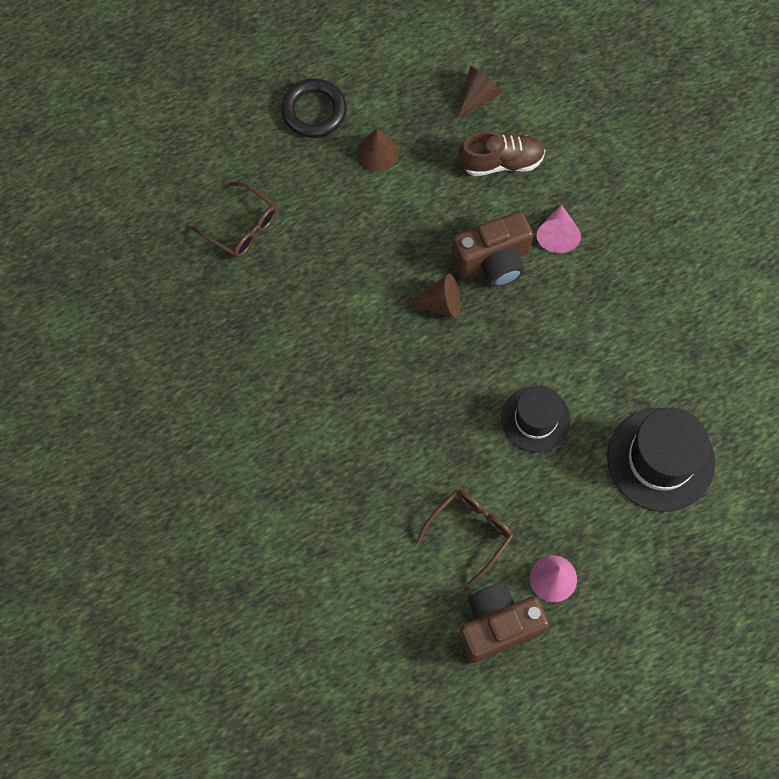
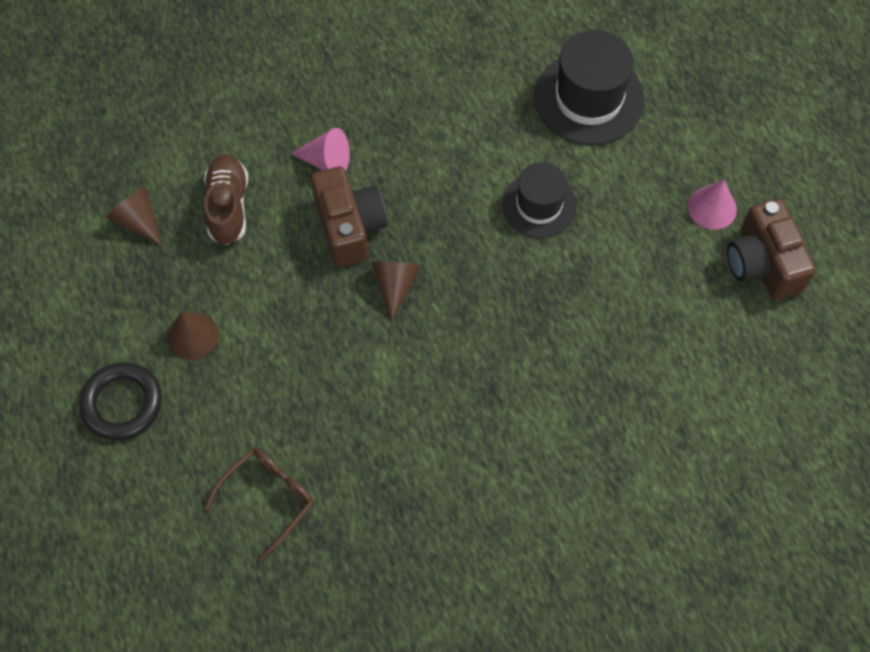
camera: 85 degrees left, 5 degrees down
brown glasses [416,489,513,586] -> none

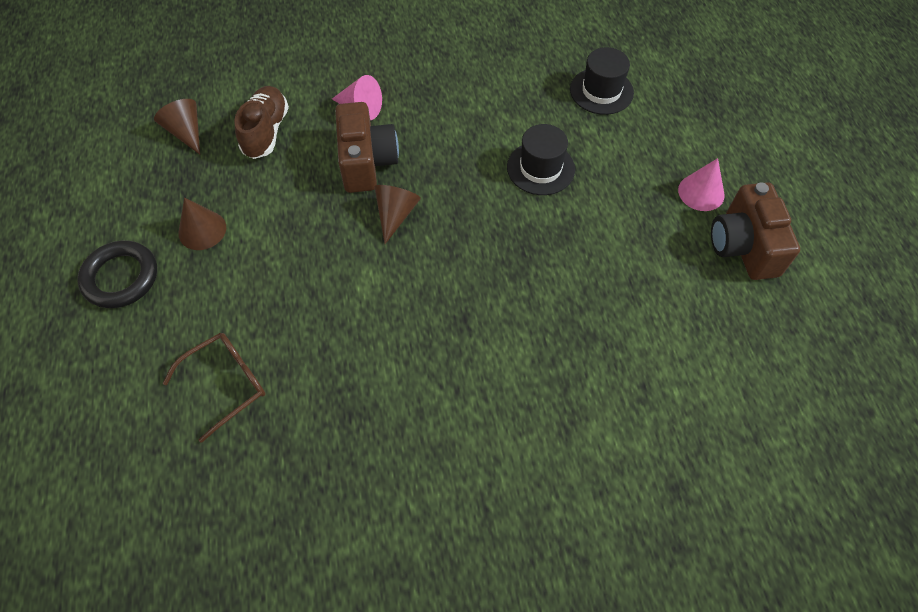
camera: 10 degrees right, 5 degrees down
black hat [534,30,645,145] -> black hat [570,47,634,115], size x0.65

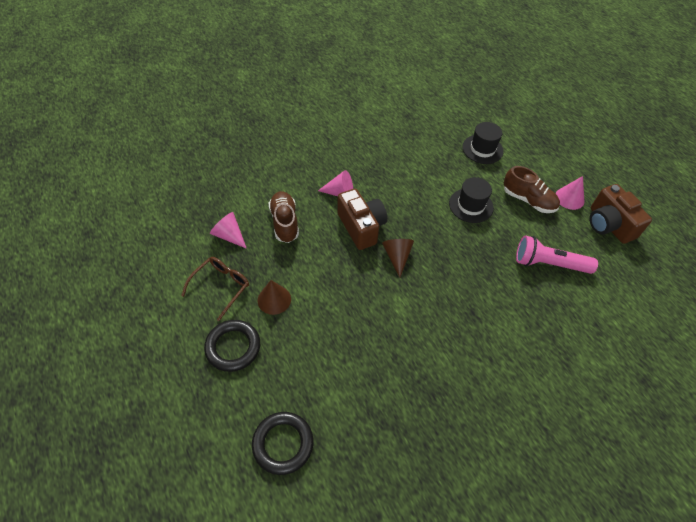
camera: 20 degrees left, 5 degrees down
brown cone [154,99,200,155] -> pink cone [210,212,247,249]
brown glasses [163,333,265,443] -> brown glasses moved to [181,257,249,321]
none -> black ring [252,412,313,475]
none -> brown shoe [504,166,560,213]
none -> pink flashlight [516,235,598,274]

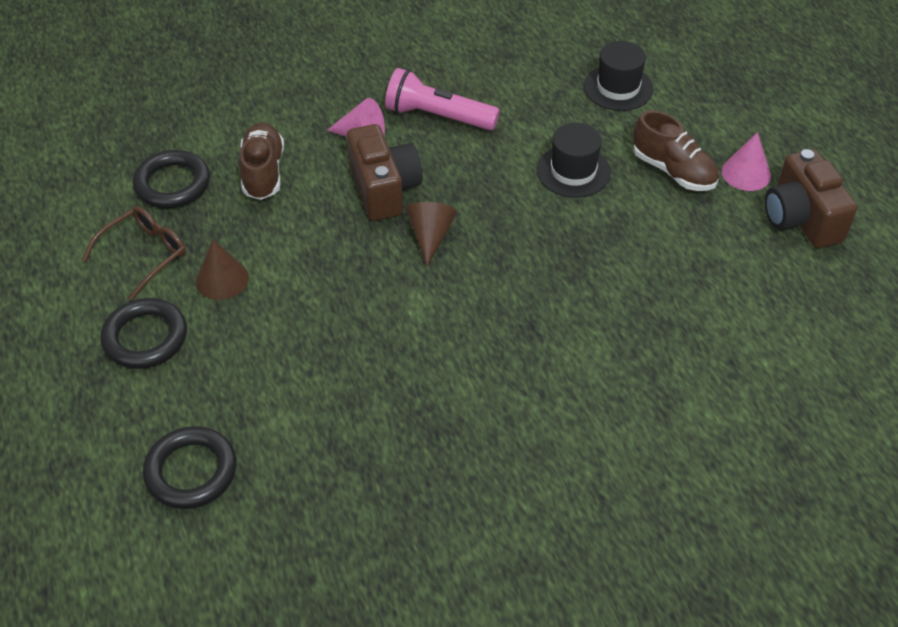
camera: 10 degrees right, 5 degrees down
pink cone [210,212,247,249] -> black ring [133,150,210,209]
pink flashlight [516,235,598,274] -> pink flashlight moved to [385,68,500,131]

